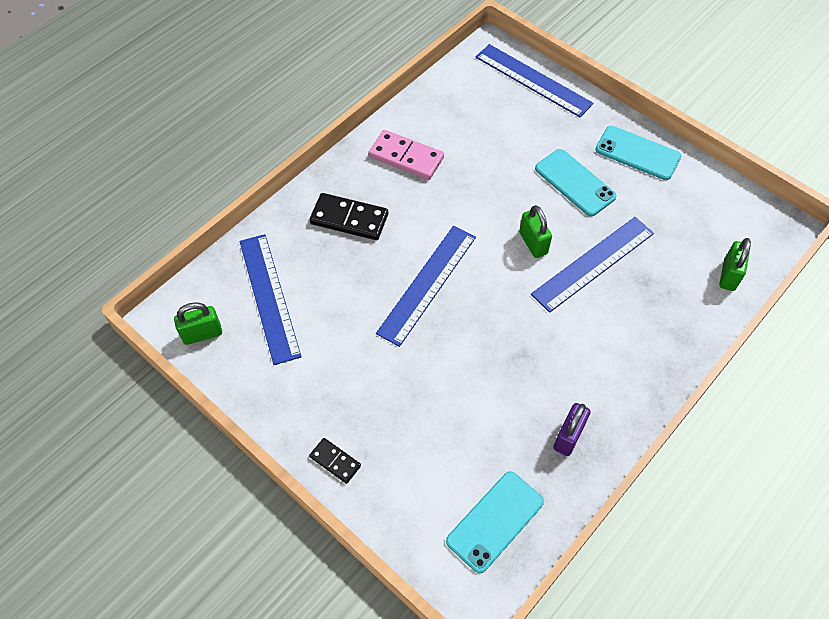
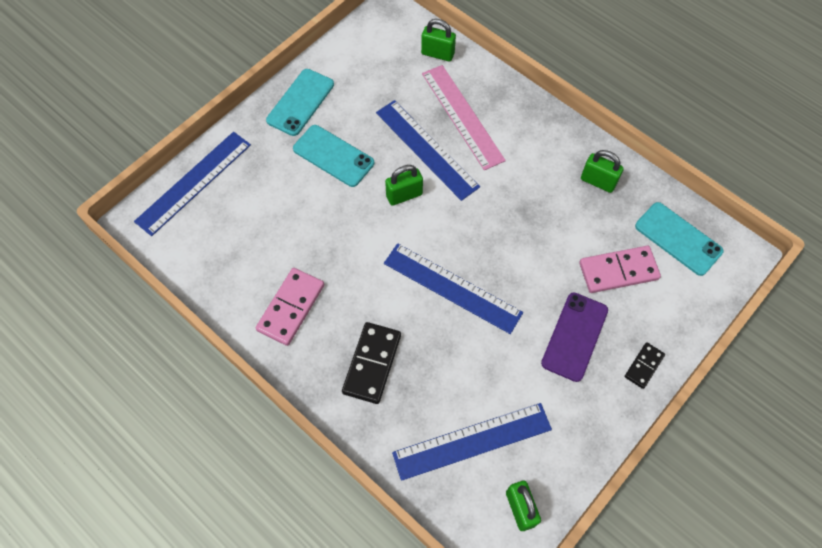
camera: 90 degrees left, 5 degrees up
turquoise phone [535,149,617,216] -> turquoise phone turned 75 degrees clockwise [293,125,374,187]
purple padlock [553,403,591,456] -> green padlock [581,150,624,193]
none -> pink ruler [422,65,506,170]
none -> purple phone [541,293,608,382]
none -> pink domino [579,246,661,293]

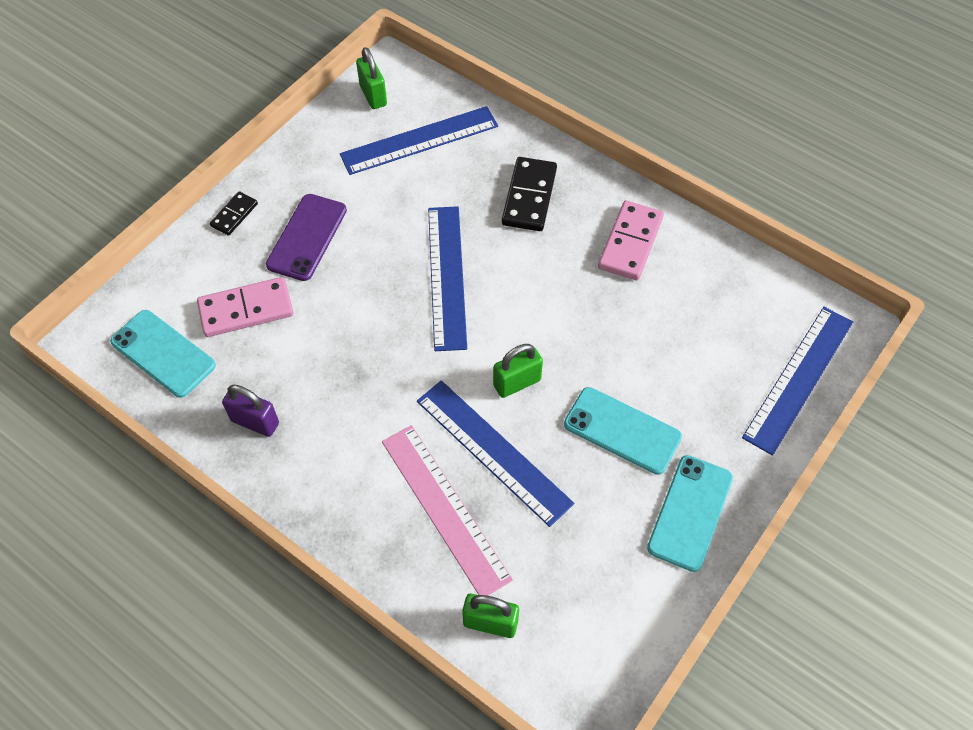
camera: 175 degrees right, 5 degrees down
blue ruler [384,243,523,334] -> blue ruler turned 60 degrees clockwise [428,206,467,351]
green padlock [581,150,624,193] -> purple padlock [222,385,279,437]

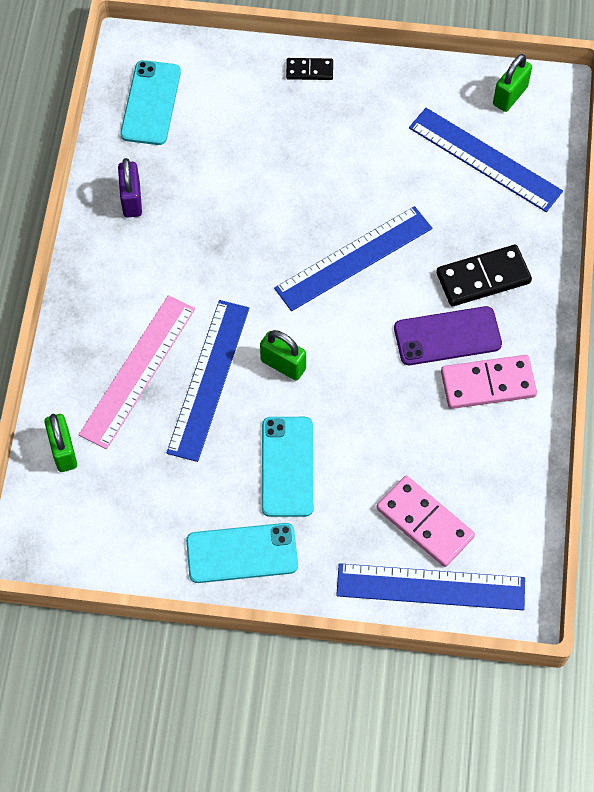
camera: 60 degrees right, 5 degrees up
pink domino [197,277,294,337] -> pink domino moved to [376,476,475,567]
purple phone [266,194,347,281] -> purple phone moved to [394,306,502,365]

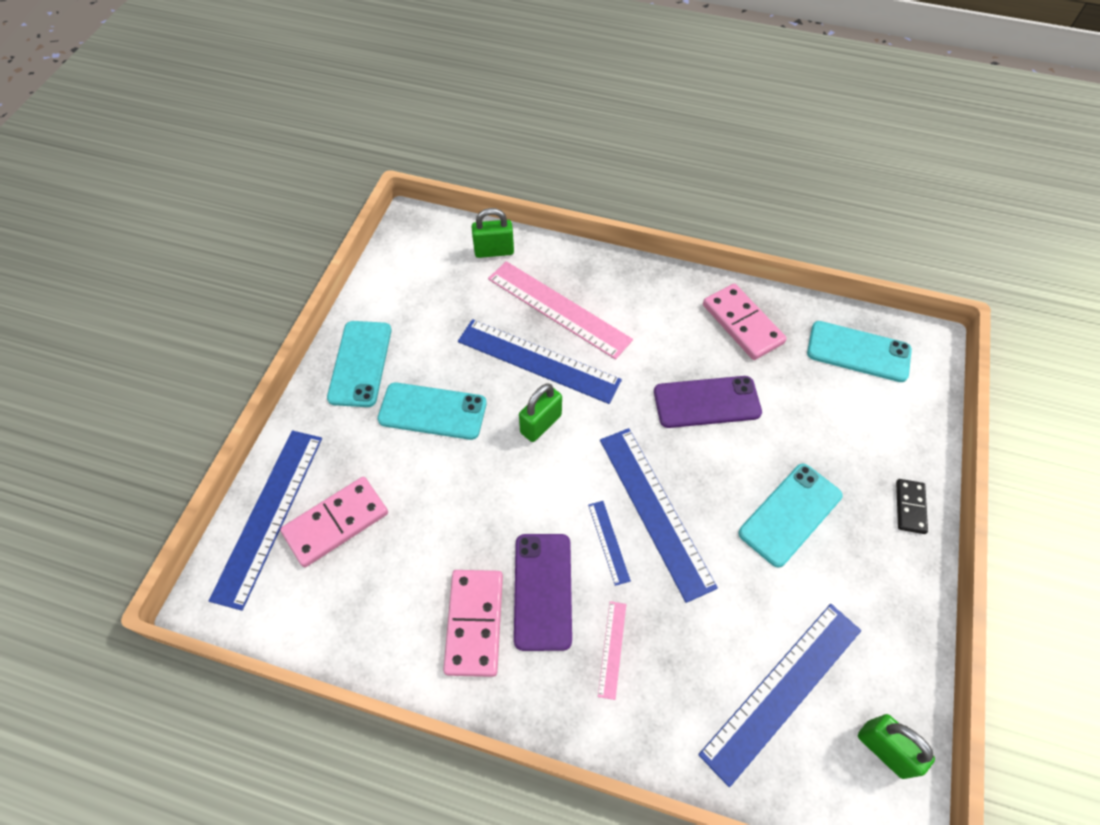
camera: 100 degrees right, 5 degrees down
purple padlock [118,158,142,218] -> pink domino [703,283,787,360]
black domino [436,245,532,306] -> pink ruler [598,601,626,700]
none -> blue ruler [588,501,631,586]
none -> purple phone [654,376,762,428]
none -> turquoise phone [738,464,842,568]

